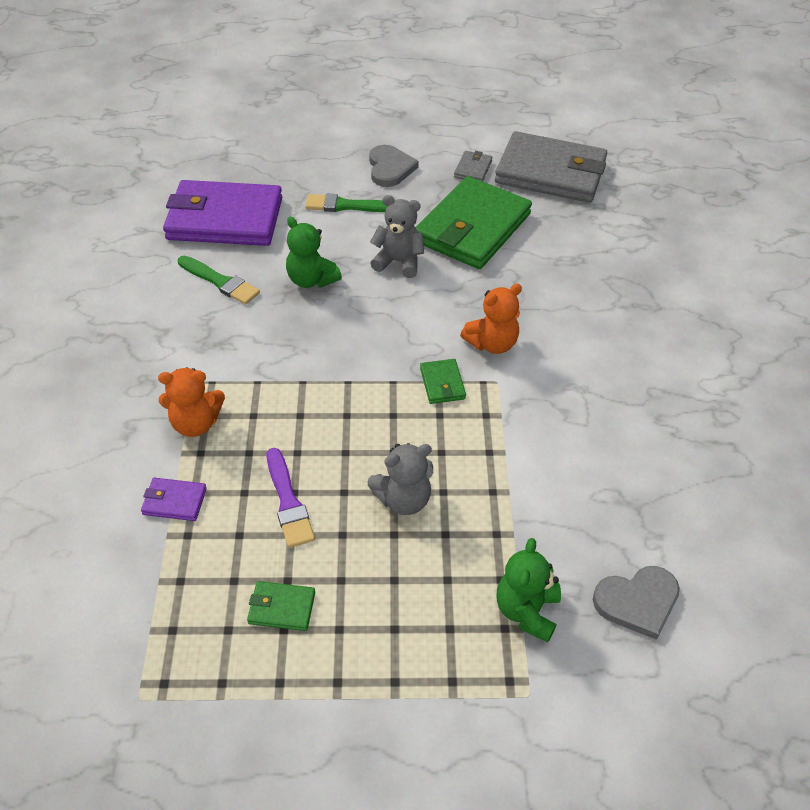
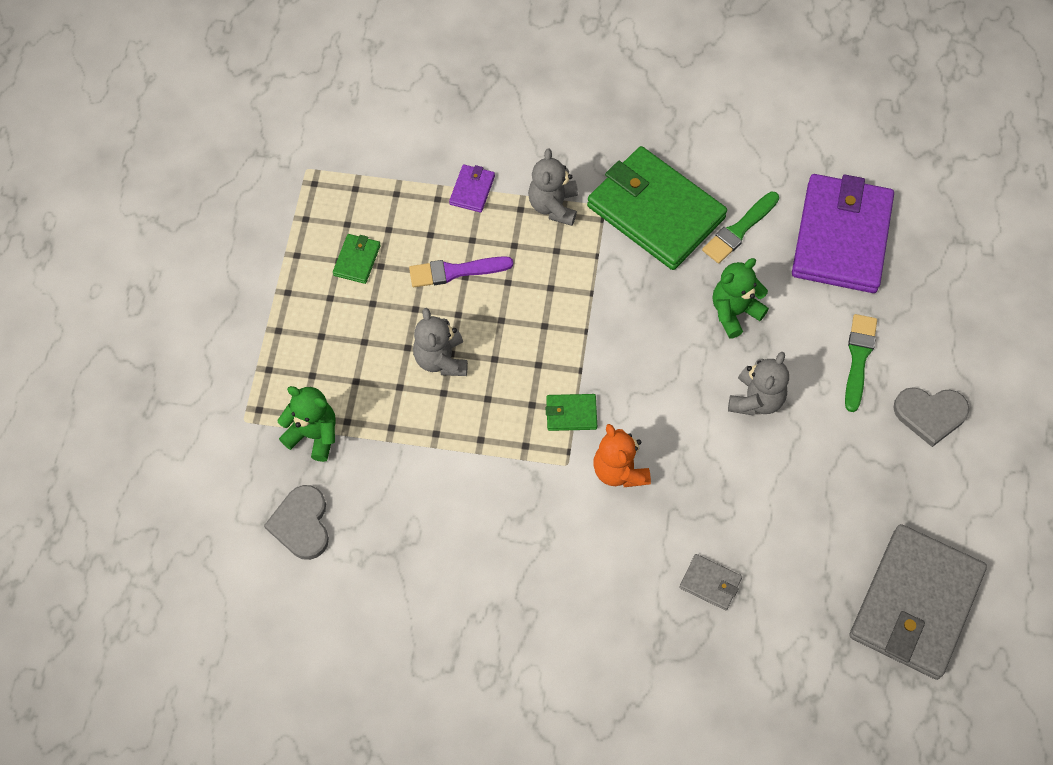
camera: 100 degrees right, 15 degrees up
orange teddy bear [158,368,225,437] -> grey teddy bear [528,148,578,226]
green wallet [416,176,532,269] -> green wallet moved to [587,146,727,270]
grey wallet [454,151,493,182] -> grey wallet moved to [679,554,742,610]

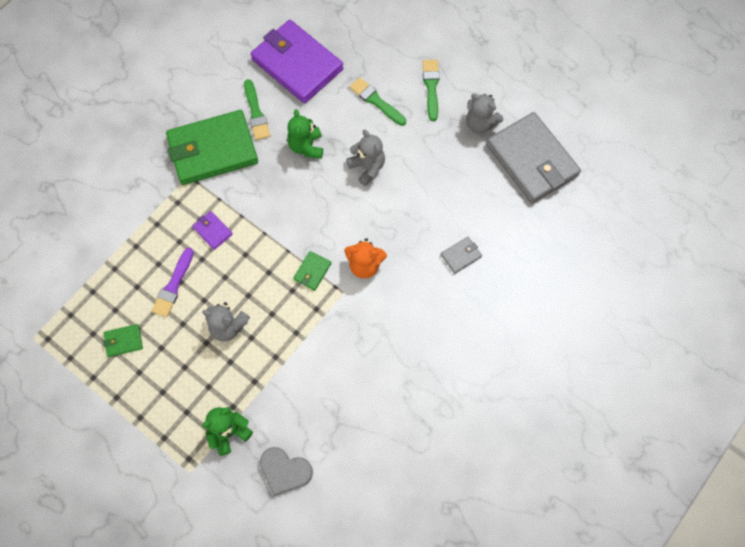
camera: 60 degrees left, 5 degrees up
green wallet [333,234,381,284] -> green wallet turned 60 degrees counterclockwise [103,324,143,357]
purple wallet [449,164,495,213] -> purple wallet moved to [192,211,233,250]
grey teddy bear [528,148,578,226] -> grey teddy bear moved to [466,93,503,134]
grey heart [893,387,970,447] -> green brush [423,60,439,121]

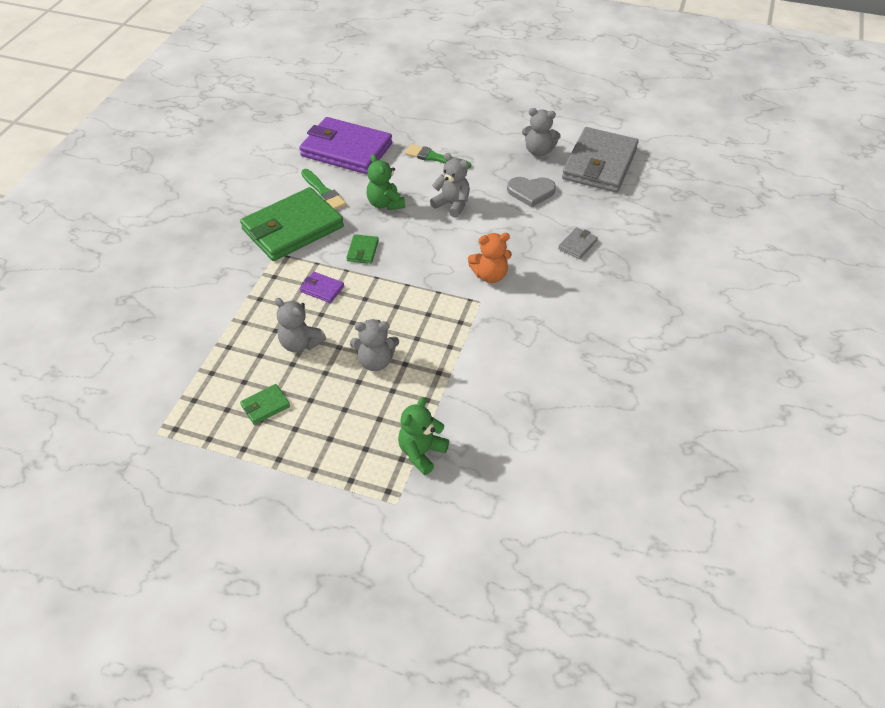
camera: 20 degrees left, 20 degrees down
purple brush [152,248,194,317] -> grey teddy bear [275,298,326,352]
grey heart [260,447,313,496] -> grey heart moved to [507,177,556,207]
green wallet [293,251,331,291] -> green wallet moved to [346,234,379,264]
green brush [423,60,439,121] -> none
grey wallet [486,112,581,204] -> grey wallet turned 75 degrees clockwise [562,127,639,192]

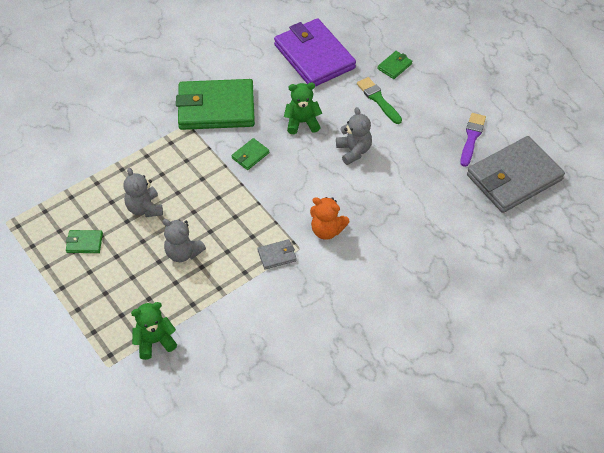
camera: 35 degrees right, 5 degrees up
purple wallet [300,272,344,303] -> none
green brush [301,169,346,210] -> none
green teddy bear [366,154,405,210] -> green teddy bear turned 75 degrees clockwise [284,83,322,134]
grey heart [507,177,556,207] -> none
grey teddy bear [522,108,561,156] -> purple brush [460,113,486,167]
grey wallet [558,227,598,259] -> grey wallet moved to [257,239,297,270]
none -> green wallet [377,51,412,79]

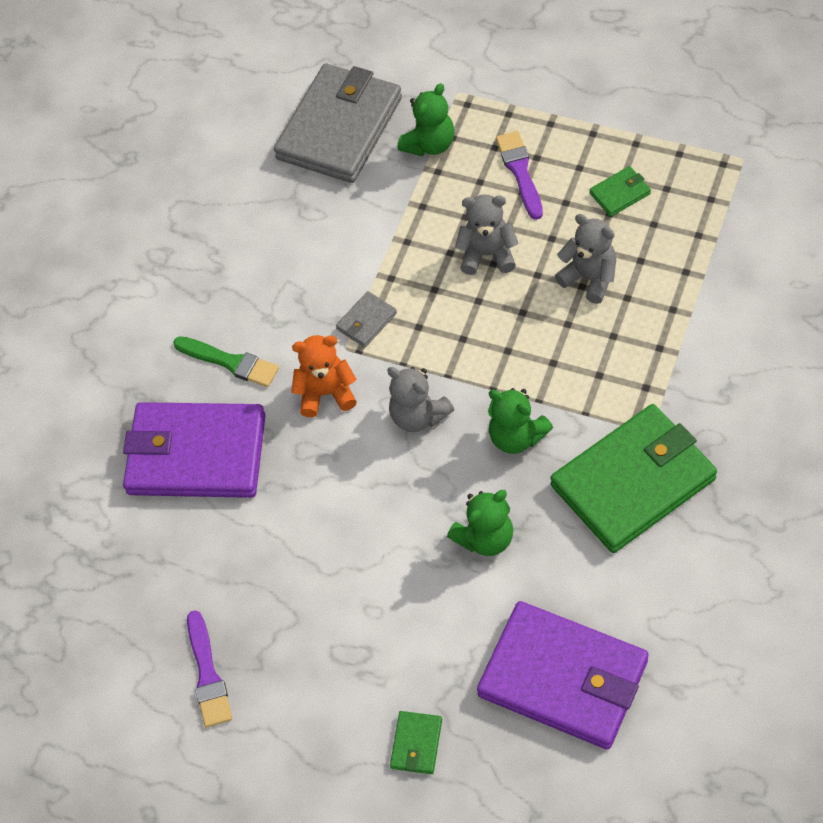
camera: 155 degrees right, 5 degrees up
green wallet [231,138,270,170] -> green teddy bear [488,388,553,454]
grey teddy bear [336,107,372,165] -> grey teddy bear moved to [387,367,454,432]
green brush [357,77,402,124] -> green brush moved to [173,336,279,387]
grey wallet [467,136,565,213] -> grey wallet moved to [274,63,402,183]
none -> purple wallet [123,402,266,498]
none -> purple brush [496,131,543,220]

